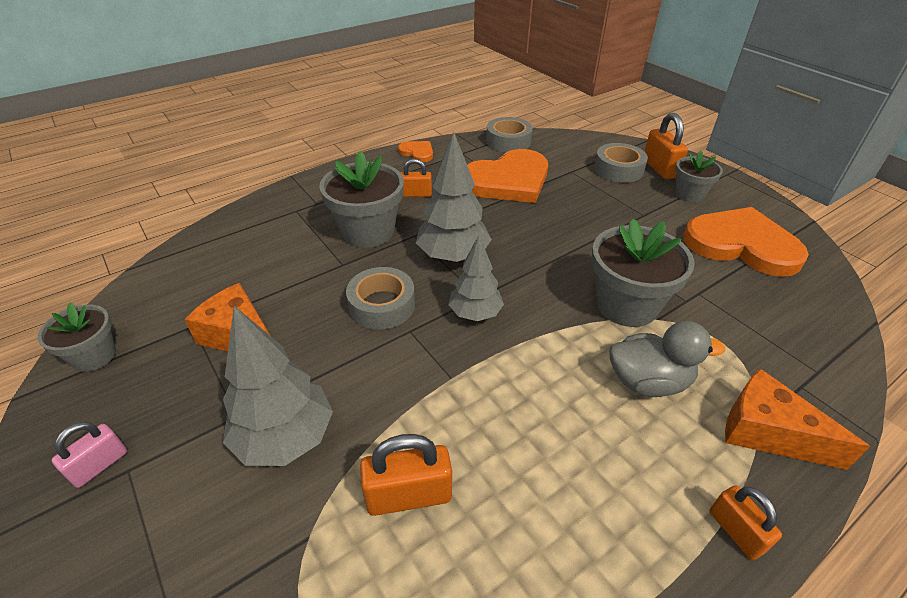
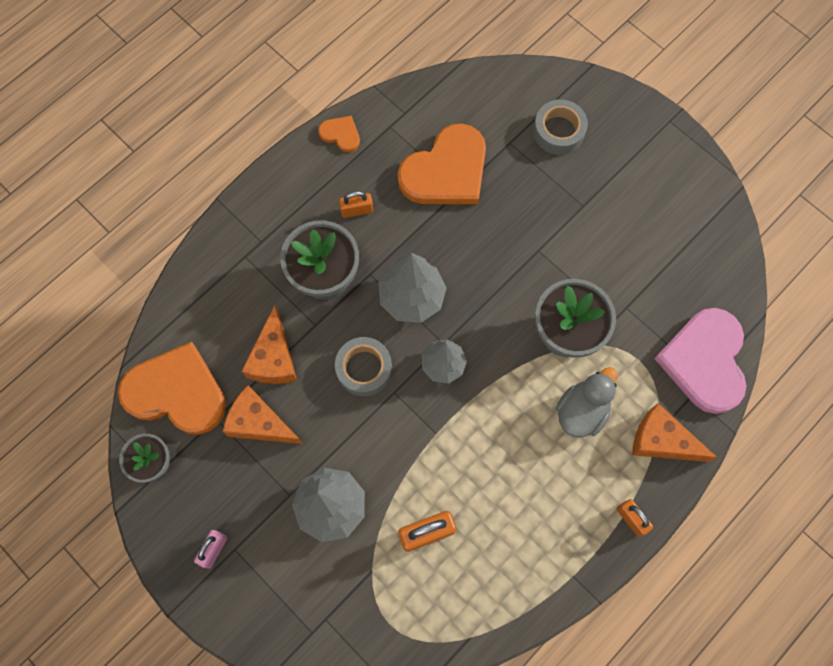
camera: 10 degrees left, 30 degrees up
grey tape [486,117,533,152] -> none
grey duck [609,321,725,397] -> grey duck turned 45 degrees counterclockwise [556,367,617,438]
orange padlock [644,113,688,179] -> none
grey flower pot [675,151,723,202] -> none
orange heart [683,207,809,277] -> orange heart moved to [118,342,226,435]
none -> orange cheese [242,305,297,384]
none -> pink heart [654,308,747,414]

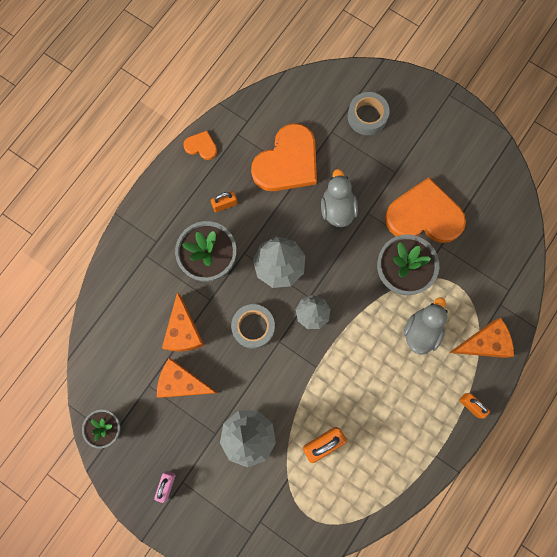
camera: 10 degrees left, 5 degrees up
orange heart [118,342,226,435] -> orange heart moved to [385,177,466,243]
orange cheese [632,403,718,462] -> orange cheese turned 150 degrees clockwise [449,318,514,358]
pink heart [654,308,747,414] -> none
none -> grey duck [321,169,358,227]

